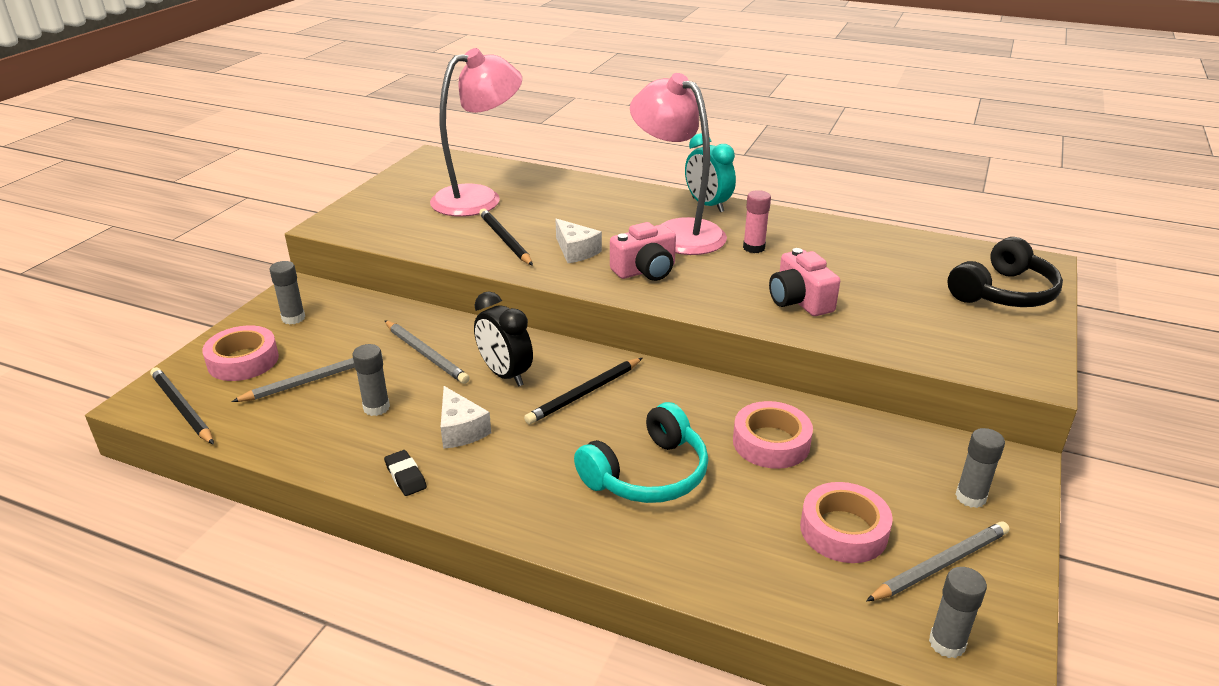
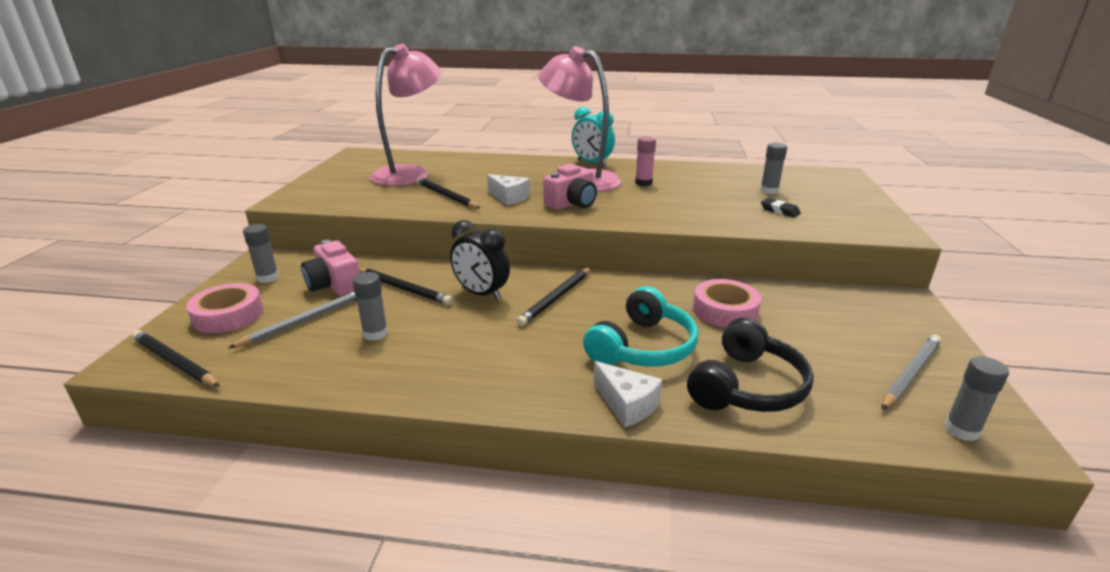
camera: 15 degrees left, 5 degrees down
grey pencil [384,320,470,384] -> black pencil [359,268,453,305]
black eraser [384,450,427,496] -> black eraser moved to [761,198,801,218]
white cheese [441,386,491,449] -> white cheese moved to [594,361,662,427]
pink camera [769,248,840,316] -> pink camera moved to [301,240,360,296]
pink tape [800,482,893,563] -> none
black headphones [947,237,1063,307] -> black headphones moved to [687,317,814,412]
grey glue stick [955,428,1005,508] -> grey glue stick moved to [760,143,787,194]

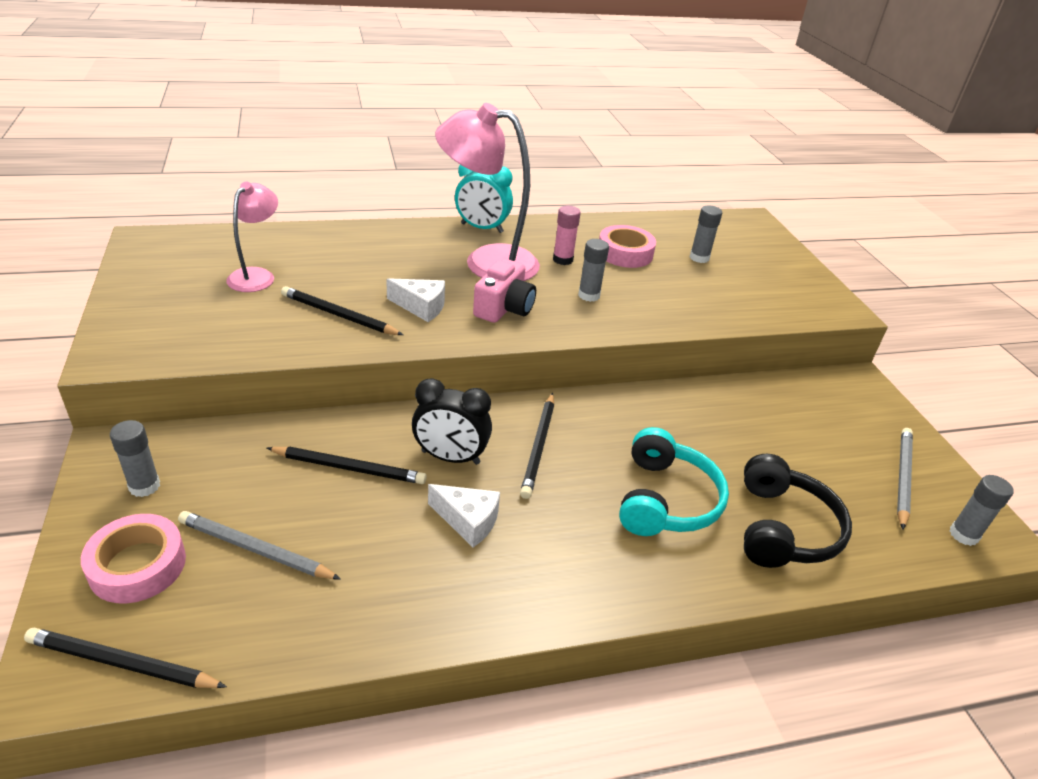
camera: 25 degrees left, 10 degrees up
grey pencil [228,291,357,348] -> grey pencil turned 90 degrees counterclockwise [178,511,341,580]
pink camera [301,240,360,296] -> none
grey glue stick [352,272,388,341] -> grey glue stick moved to [578,239,609,302]
pink lamp [370,44,441,186] -> pink lamp [226,182,278,292], size x0.58
white cheese [594,361,662,427] -> white cheese moved to [428,484,500,547]
pink tape [693,279,761,328] -> pink tape moved to [599,225,656,268]
black eraser [761,198,801,218] -> none

